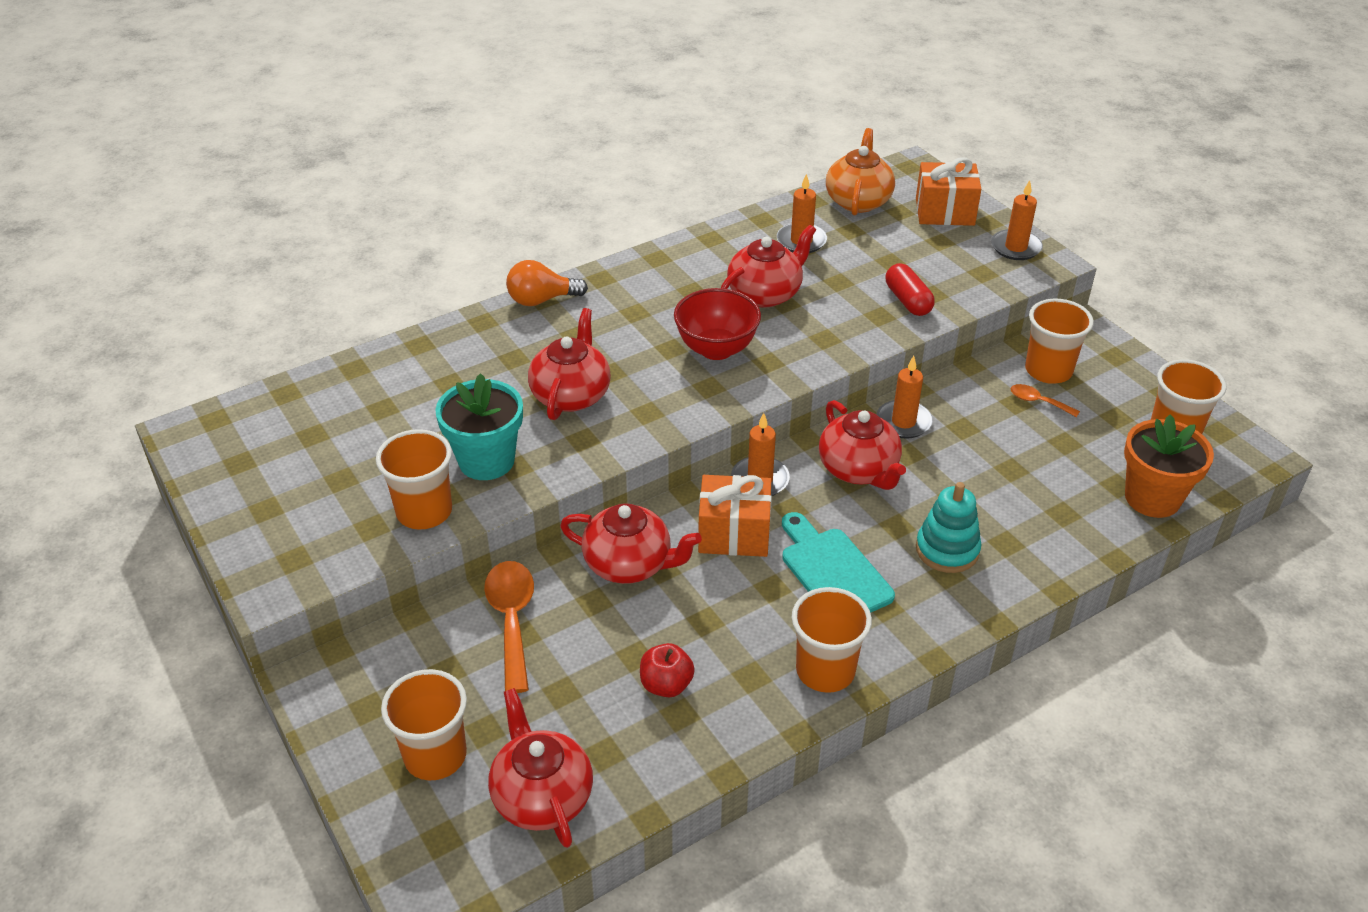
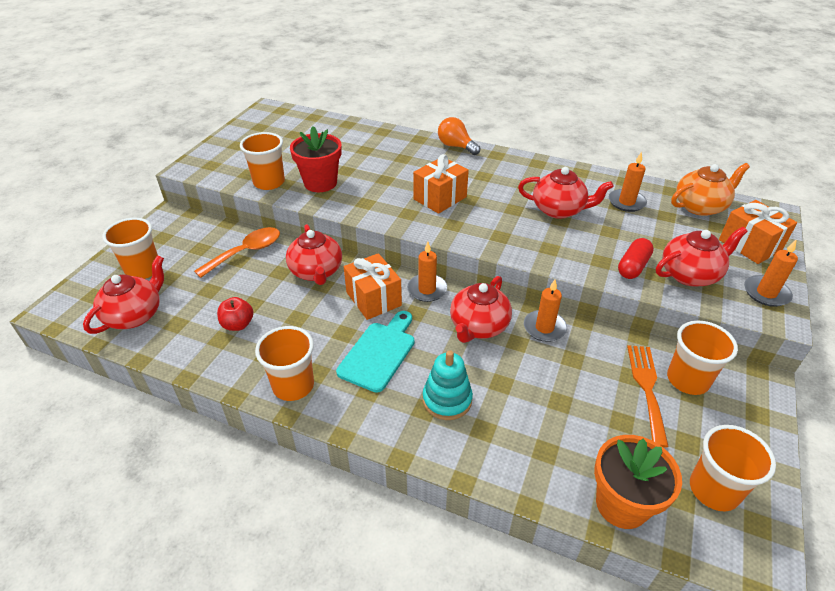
camera: 55 degrees right, 0 degrees up
turquoise flower pot [435,373,523,480] -> red flower pot [290,126,342,192]
red teapot [528,308,611,420] -> red teapot moved to [656,227,747,286]
red bowl [674,288,761,360] -> none
orange spoon [1011,384,1080,417] -> orange fork [627,345,669,448]
none -> orange gift [413,154,469,214]

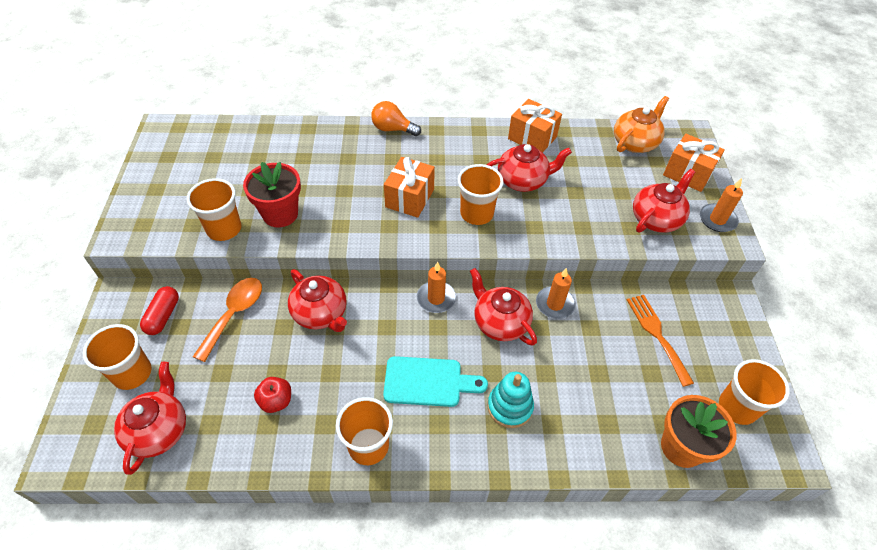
camera: 25 degrees left, 10 degrees up
turquoise cutting board [336,311,415,393] -> turquoise cutting board turned 90 degrees clockwise [383,356,488,407]
orange gift [344,253,402,320] -> orange gift moved to [508,99,562,153]
red teapot [450,276,512,343] -> red teapot turned 135 degrees clockwise [470,268,537,346]
orange candle [609,152,647,212] -> none
red capsule [618,238,654,279] -> red capsule moved to [140,286,179,335]
orange cup [667,320,738,395] -> orange cup moved to [457,164,504,225]

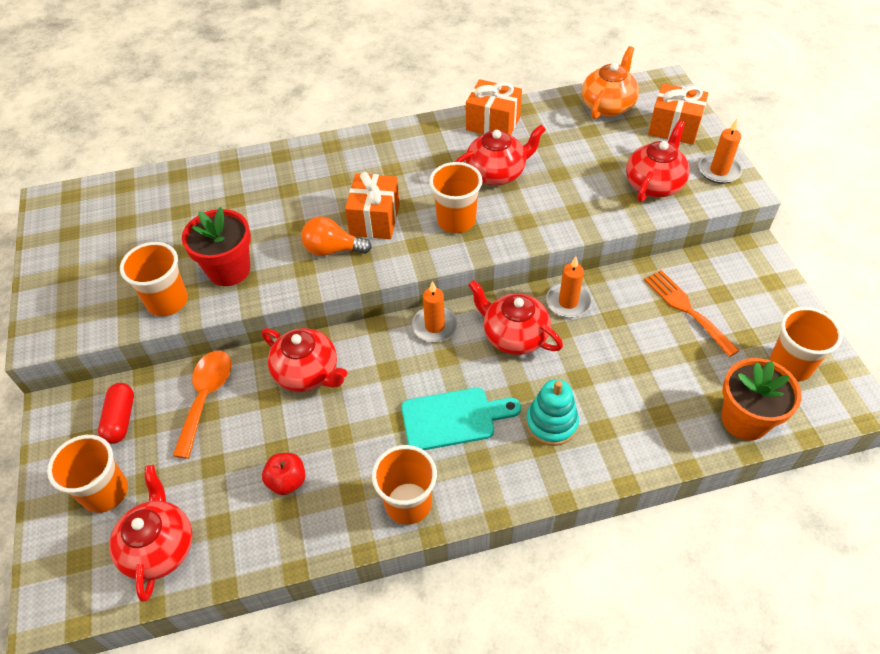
camera: 10 degrees left, 0 degrees up
orange light bulb [371,101,421,136] -> orange light bulb moved to [301,216,372,256]

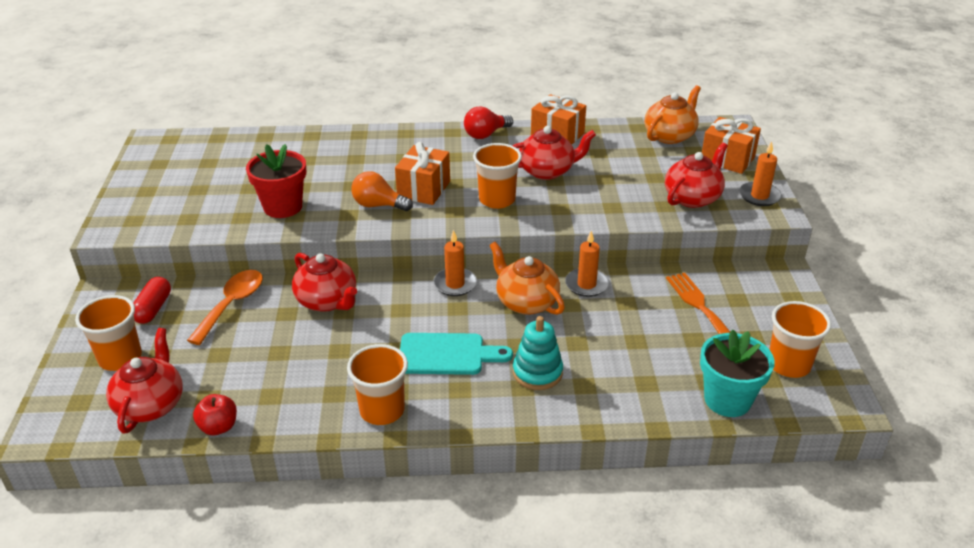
camera: 10 degrees right, 15 degrees down
orange cup [120,242,188,316] -> none
red apple [262,453,306,495] -> red apple moved to [193,394,237,435]
red teapot [468,280,563,355] -> orange teapot [489,242,565,315]
orange flower pot [721,358,802,441] -> turquoise flower pot [700,329,775,417]
none -> red light bulb [464,107,513,139]

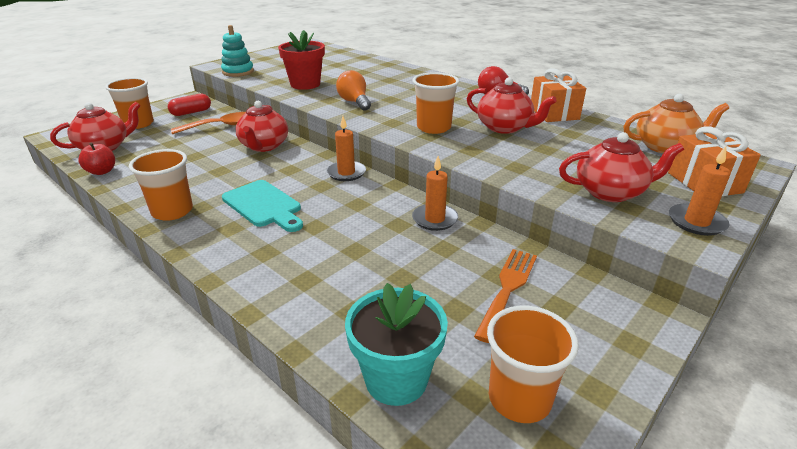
camera: 45 degrees right, 5 degrees down
orange gift [395,142,450,205] -> none
orange teapot [489,242,565,315] -> none
turquoise stacking toy [513,316,563,390] -> turquoise stacking toy moved to [221,25,254,77]

